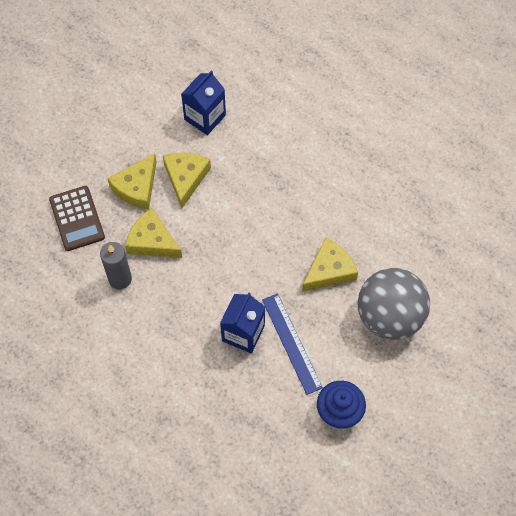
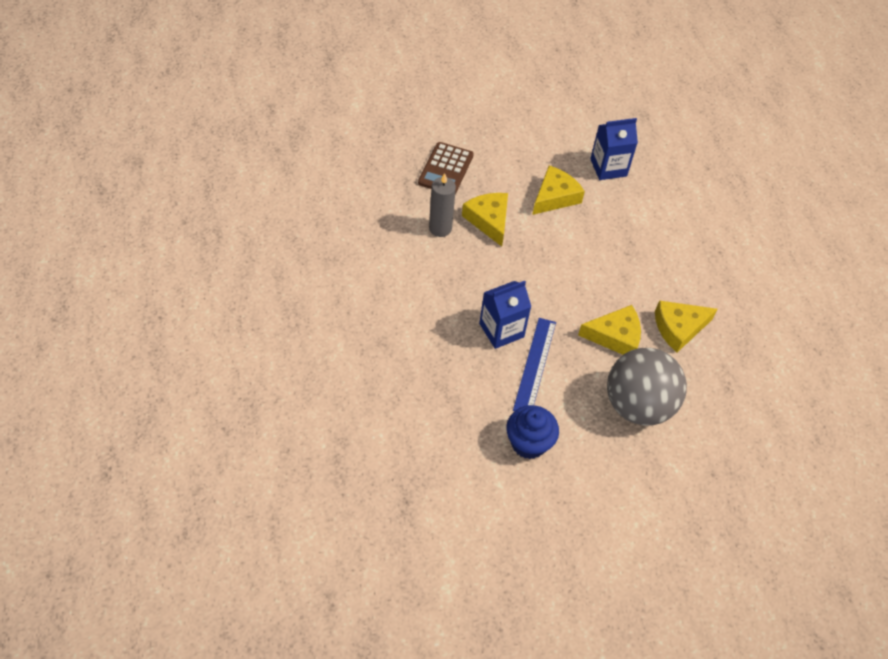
camera: 35 degrees right, 10 degrees down
yellow cheese [107,153,157,209] -> yellow cheese moved to [655,301,717,352]

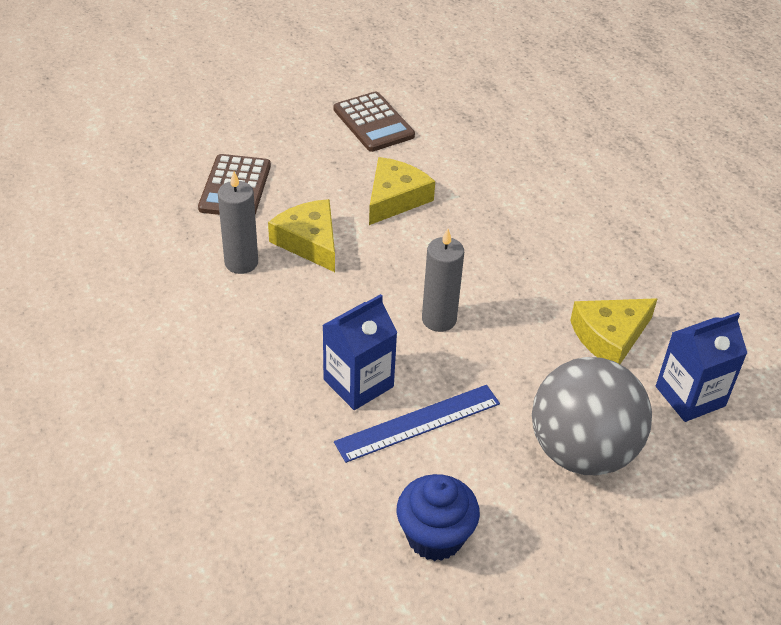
camera: 10 degrees left, 10 degrees down
blue ruler [513,318,556,411] -> blue ruler turned 60 degrees clockwise [334,385,500,463]
yellow cheese [578,305,641,355] -> none
blue carton [590,118,638,180] -> blue carton moved to [656,312,747,422]
none -> brown calculator [334,91,415,152]
none -> grey candle [422,229,464,332]

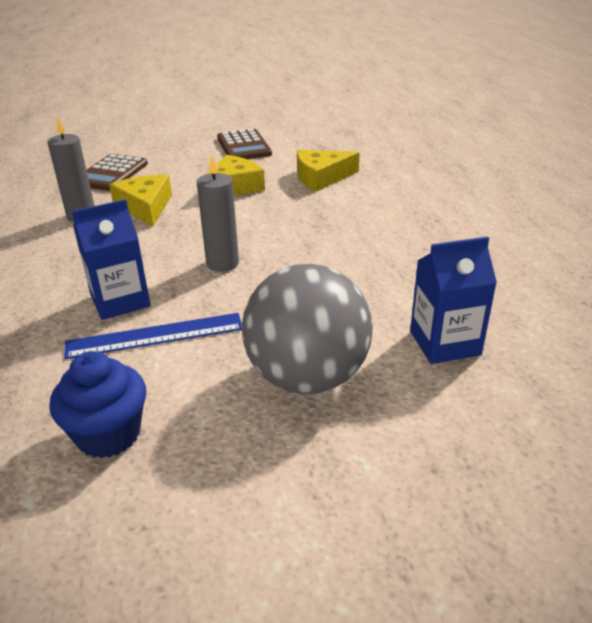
camera: 15 degrees right, 10 degrees down
yellow cheese [570,298,657,364] -> yellow cheese moved to [297,150,360,191]

